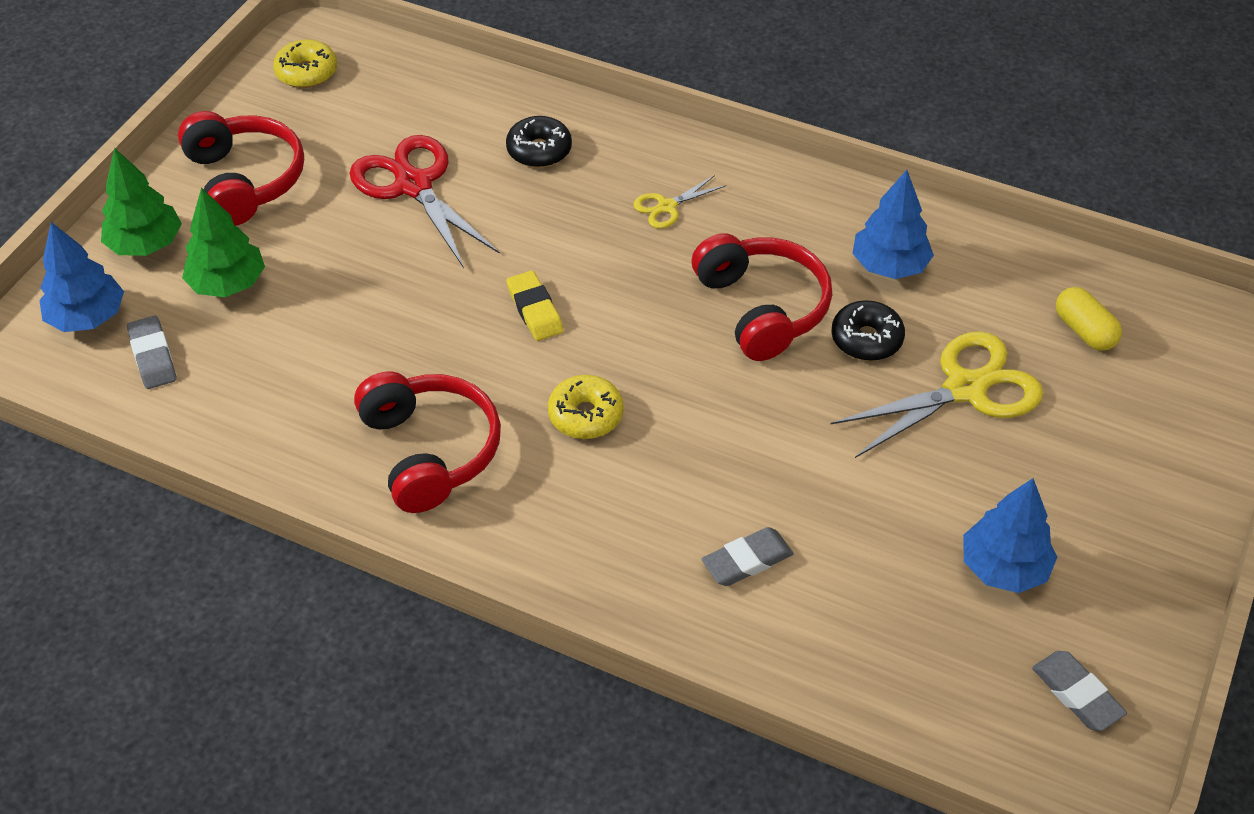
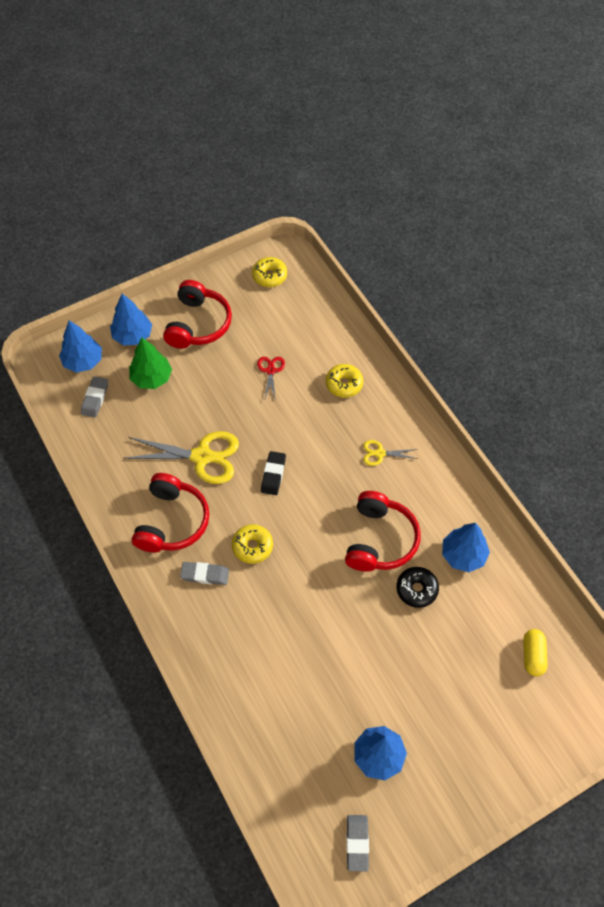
camera: 35 degrees right, 10 degrees up
green tree [101,148,182,256] -> blue tree [110,294,152,345]
red scissors [349,135,500,268] -> red scissors [257,357,285,401], size x0.49
black donut [506,116,572,168] -> yellow donut [326,364,363,398]
yellow eraser [506,271,564,341] -> black eraser [261,451,286,495]
grey eraser [701,527,794,586] -> grey eraser moved to [180,562,229,585]
yellow scissors [830,331,1043,458] -> yellow scissors moved to [124,431,239,484]

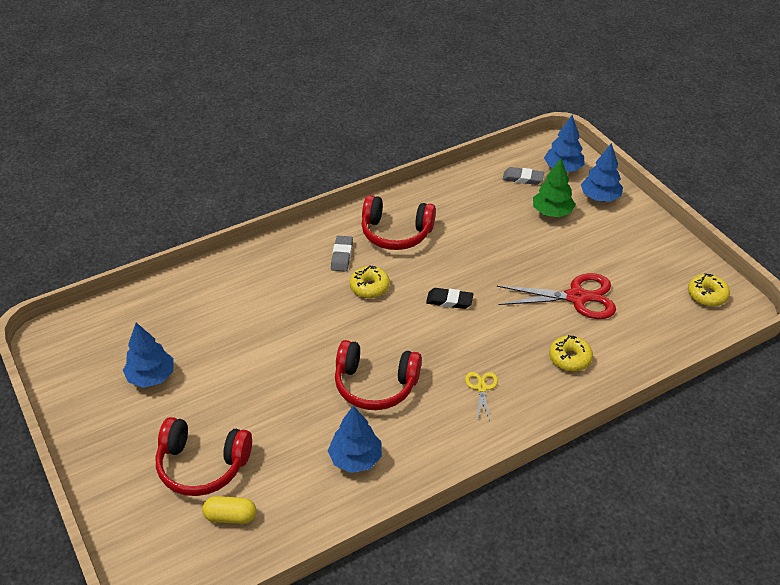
camera: 90 degrees right, 15 degrees down
yellow scissors [124,431,239,484] -> none
red headphones [163,280,232,349] -> red headphones moved to [156,417,252,496]
red scissors [257,357,285,401] -> red scissors [497,273,616,319], size x2.04
grey eraser [346,815,369,871] -> none
black donut [396,567,439,608] -> none

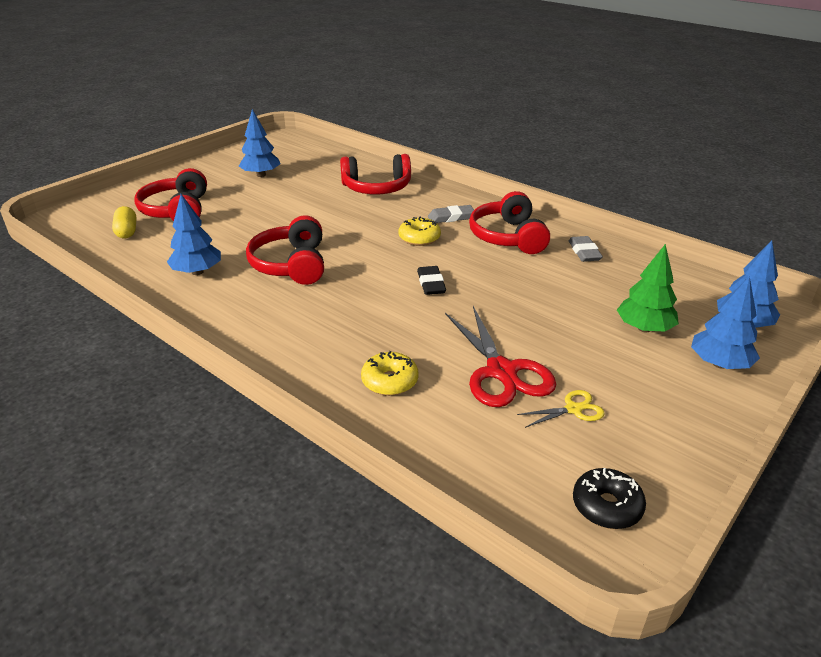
camera: 70 degrees right, 10 degrees down
yellow scissors [465,372,498,421] -> yellow scissors moved to [517,390,604,428]
grey eraser [502,167,544,185] -> grey eraser moved to [569,236,603,262]
yellow donut [688,273,730,307] -> black donut [573,468,646,529]
none -> red headphones [340,154,411,194]

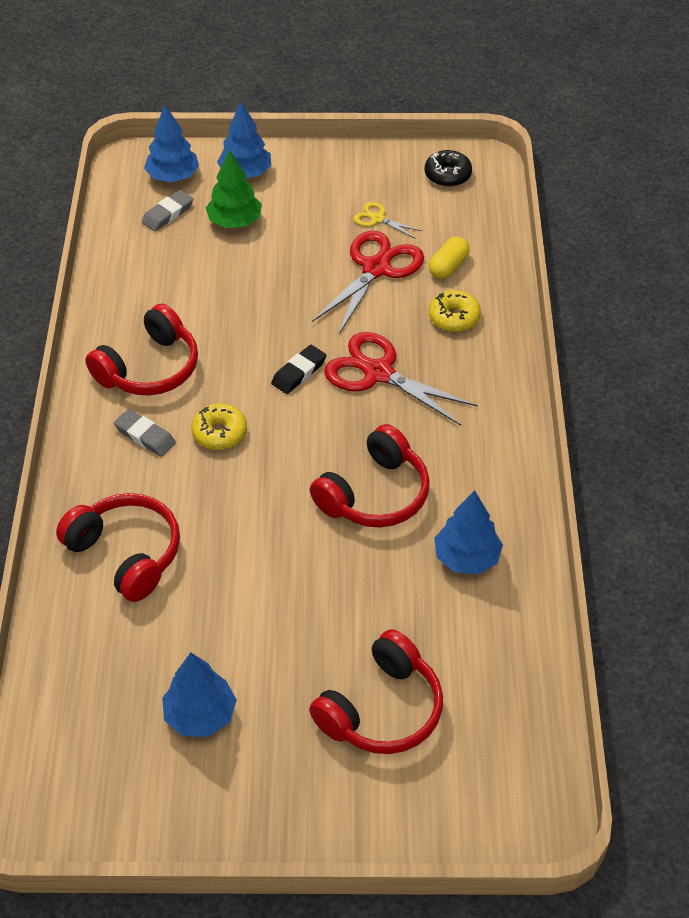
camera: 130 degrees left, 15 degrees up
yellow capsule [112,206,137,238] -> yellow capsule moved to [429,237,470,279]
grey eraser [569,236,603,262] -> grey eraser moved to [142,190,193,232]
none -> red scissors [324,332,478,426]

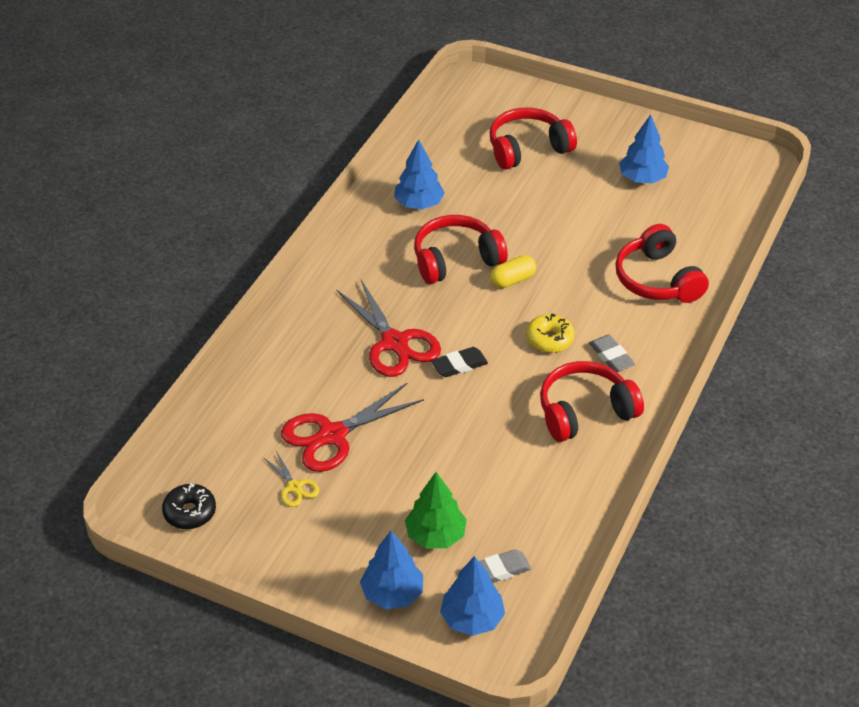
camera: 155 degrees left, 5 degrees down
yellow capsule [429,237,470,279] -> yellow capsule moved to [490,255,536,288]
yellow donut [429,290,481,332] -> none

